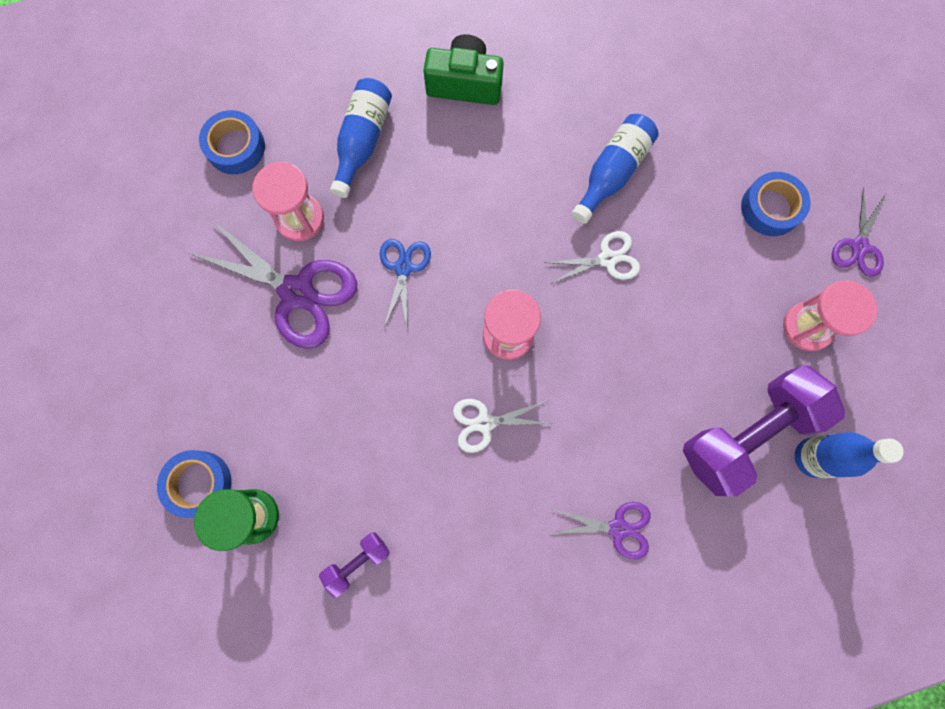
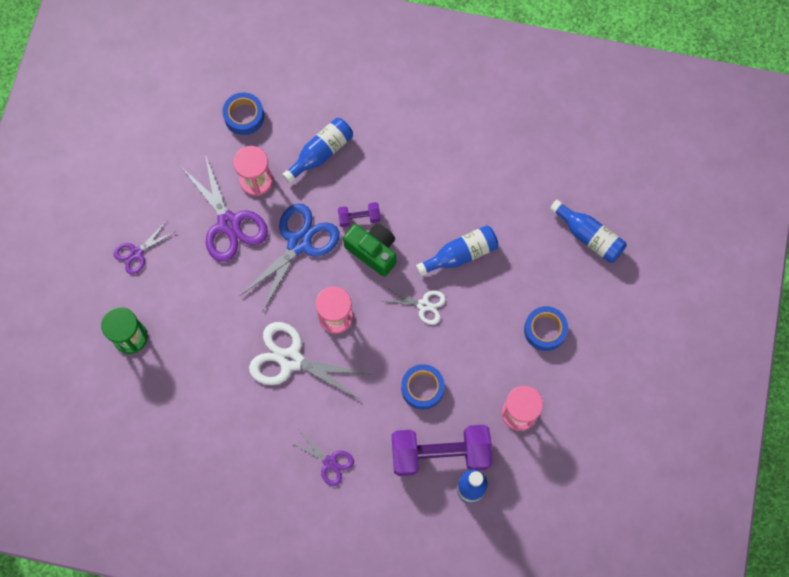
camera: 30 degrees right, 5 degrees down
blue tape [157,450,232,518] -> blue tape moved to [401,364,445,410]
purple dumbbell [319,532,390,597] -> purple dumbbell moved to [338,202,380,227]
blue scissors [380,239,431,327] -> blue scissors [240,203,340,312], size x1.82
green camera [423,34,504,105] -> green camera moved to [343,223,396,277]
white scissors [453,399,553,453] -> white scissors [249,322,369,400], size x1.82
purple scissors [832,188,886,277] -> purple scissors moved to [114,222,175,275]
none -> blue bottle [550,200,627,263]

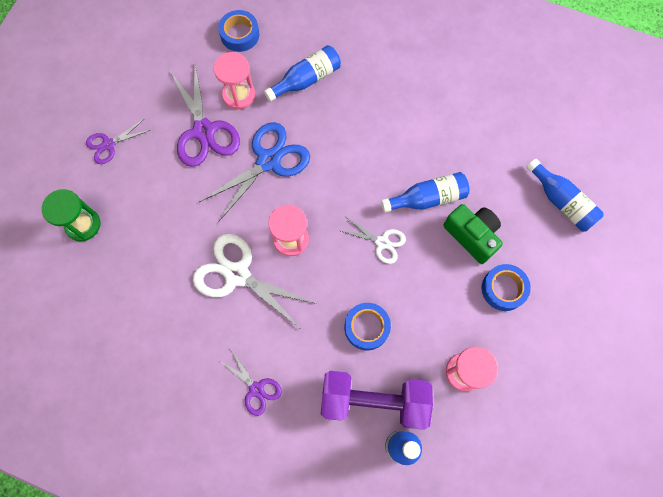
camera: 10 degrees right, 0 degrees up
purple dumbbell [338,202,380,227] -> none
green camera [343,223,396,277] -> green camera moved to [443,204,503,264]

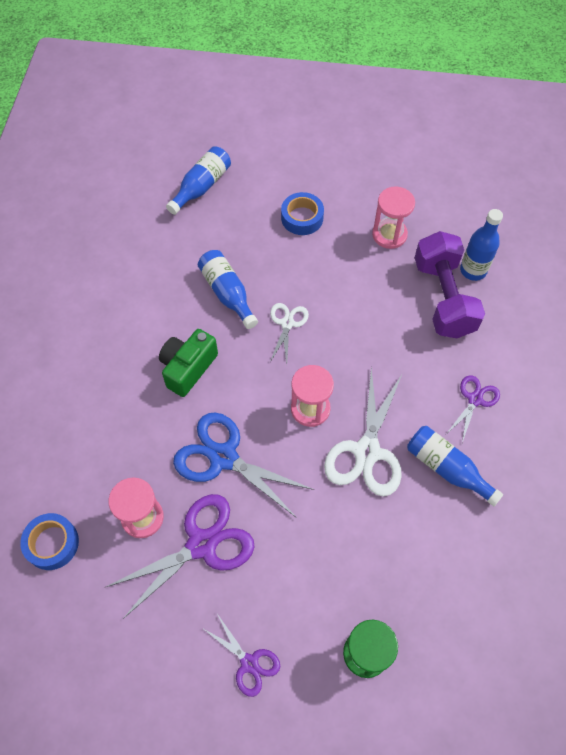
camera: 105 degrees left, 10 degrees down
blue bottle [264,45,341,102] -> blue bottle moved to [407,426,503,506]
blue tape [344,303,391,350] -> none
green camera [443,204,503,264] -> green camera moved to [159,329,218,397]

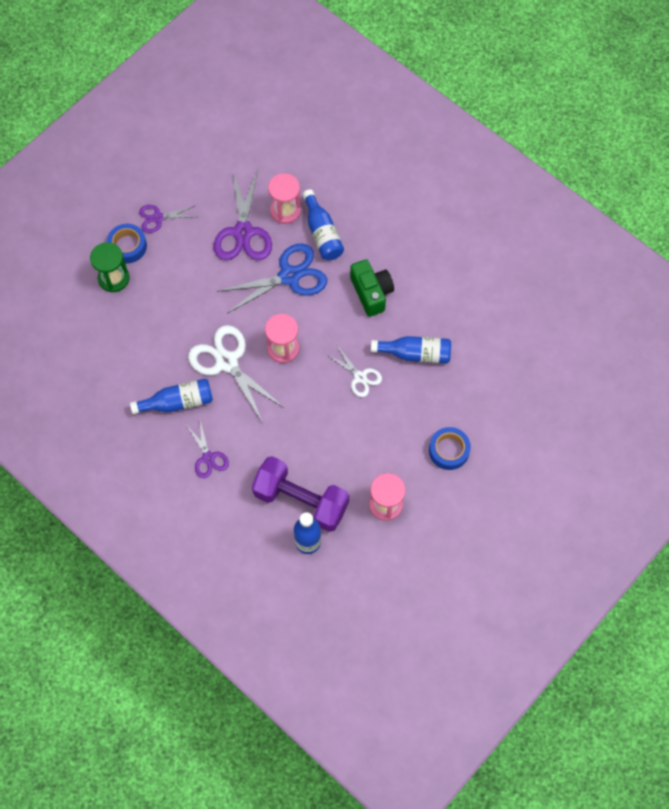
camera: 125 degrees right, 5 degrees up
blue tape [20,513,79,570] -> blue tape moved to [107,224,147,263]
blue bottle [166,146,231,215] -> blue bottle moved to [302,189,344,260]

